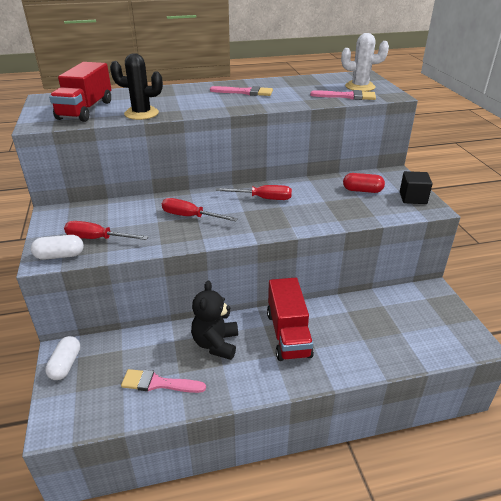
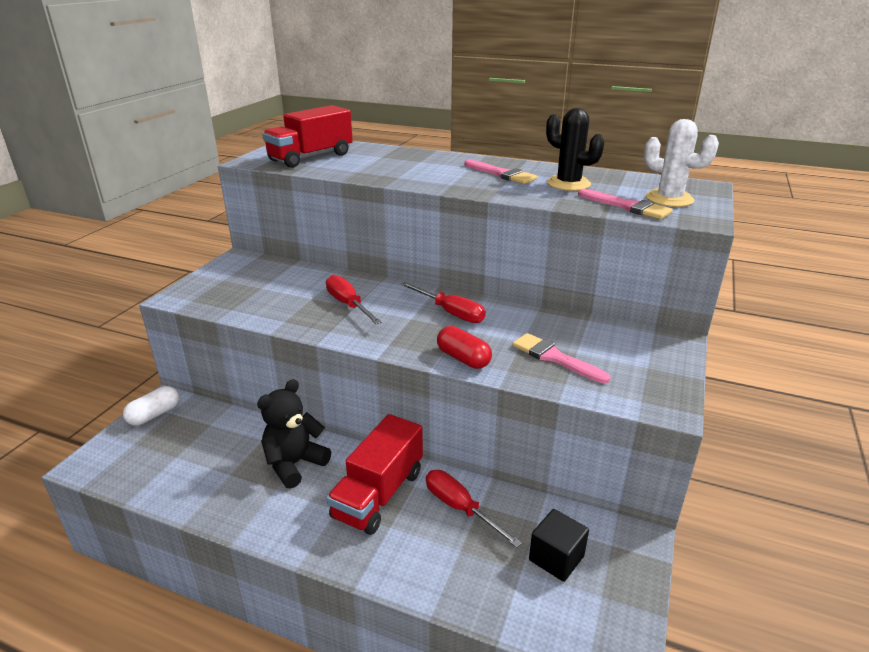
camera: 35 degrees right, 5 degrees down
white capsule [31,235,84,260] -> none
red screwdriver [64,221,148,240] -> red screwdriver moved to [426,470,522,548]
black cactus [110,53,163,120] -> black cactus moved to [546,108,604,191]
pink brush [121,369,206,393] -> pink brush moved to [512,333,611,384]
red capsule [343,173,385,193] -> red capsule moved to [437,326,492,369]
black cube [400,171,433,204] -> black cube moved to [529,509,589,582]

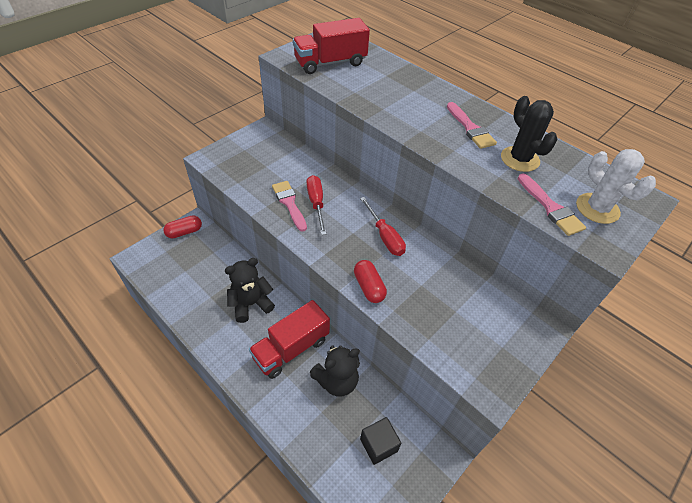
camera: 20 degrees right, 20 degrees up
white capsule [123,386,179,426] -> red capsule [163,216,202,238]
red screwdriver [426,470,522,548] -> black teddy bear [310,345,360,396]
pink brush [512,333,611,384] -> pink brush moved to [272,181,307,232]

